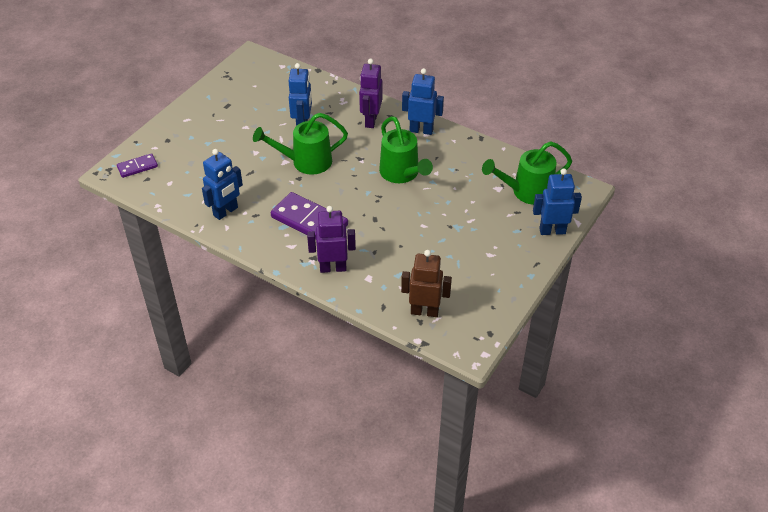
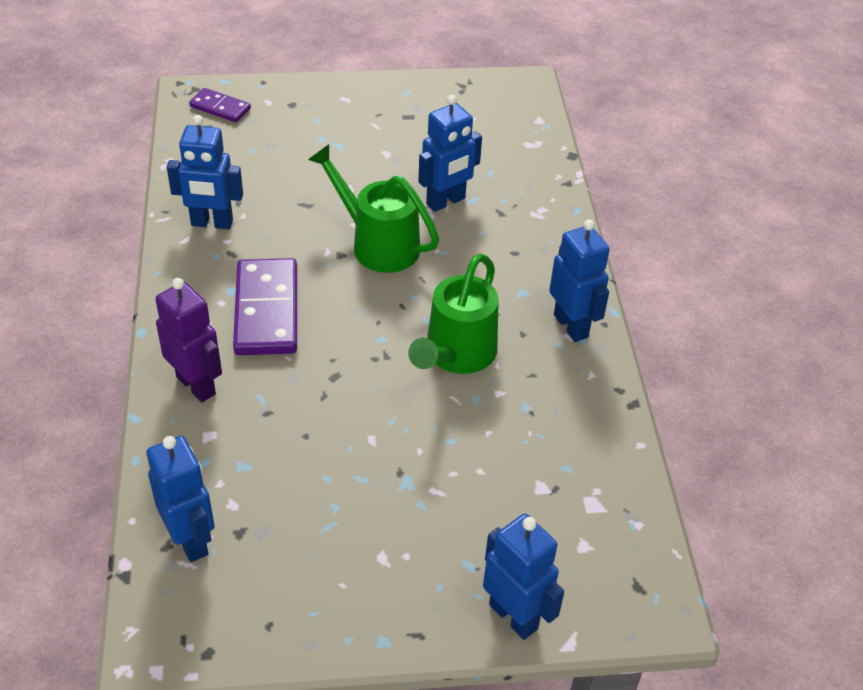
camera: 50 degrees right, 0 degrees up
purple robot [359,59,382,128] -> none
brown robot [401,250,452,317] -> blue robot [146,436,215,562]
green watering can [482,141,572,205] -> none

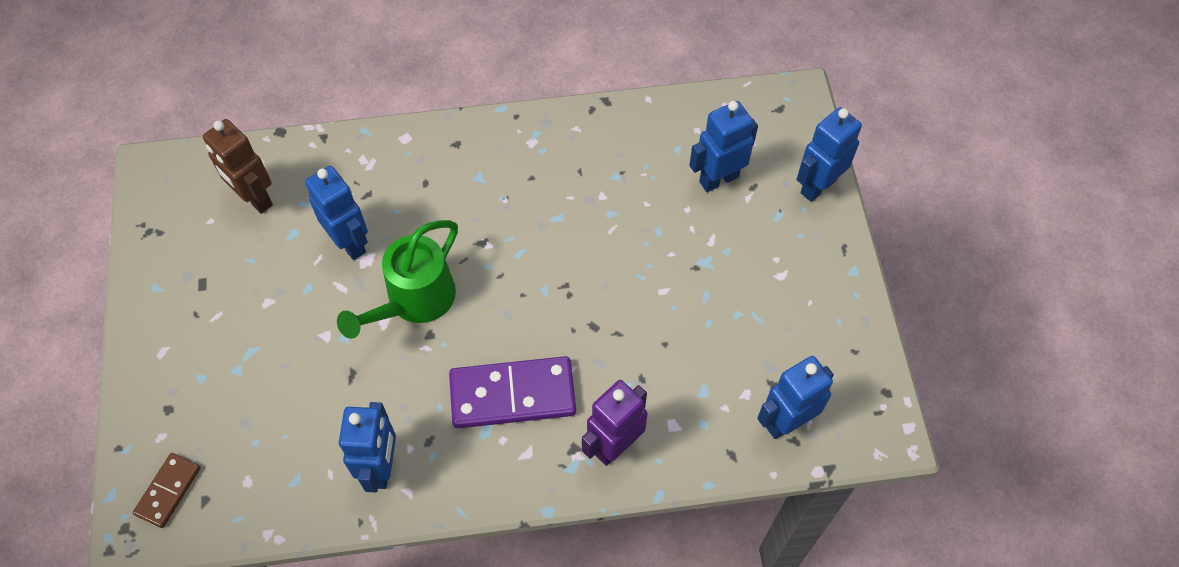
camera: 90 degrees left, 15 degrees up
purple domino [189,88,251,122] -> brown domino [133,453,201,528]
green watering can [408,254,499,374] -> none
blue robot [549,220,610,342] -> blue robot moved to [689,101,758,192]
none -> brown robot [203,119,273,214]

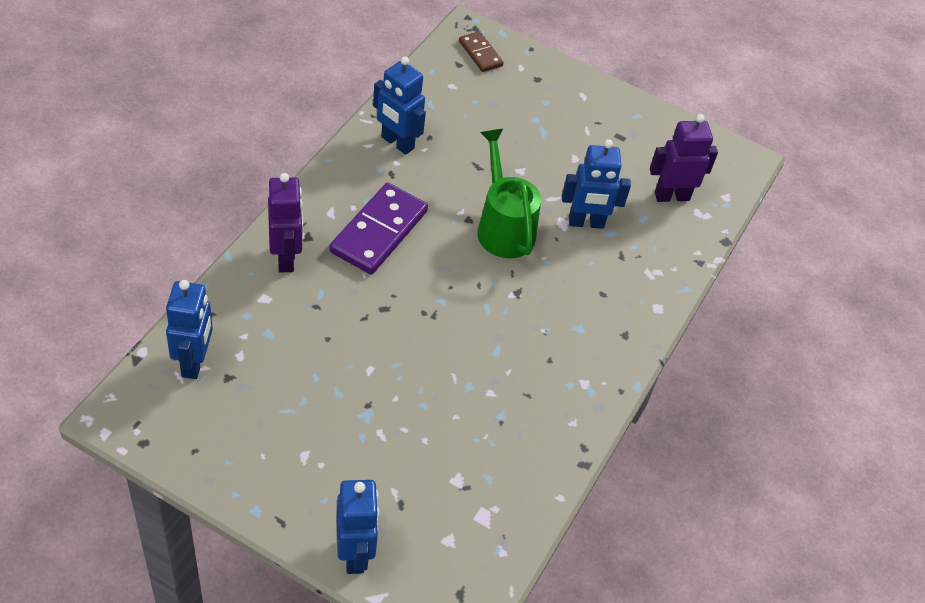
camera: 120 degrees right, 10 degrees down
brown robot [203,119,273,214] -> purple robot [650,114,718,202]
blue robot [689,101,758,192] -> none

